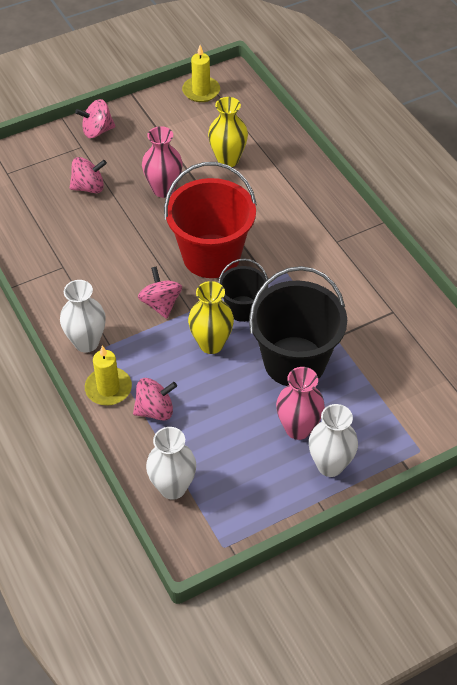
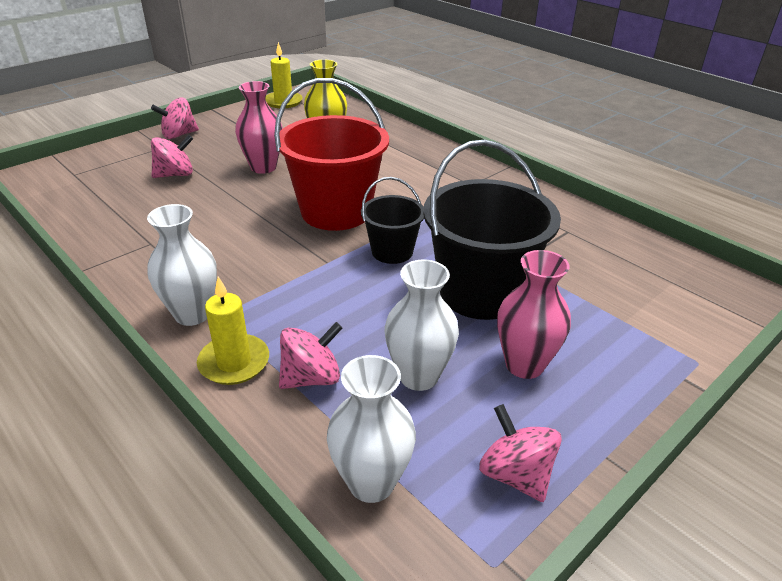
camera: 15 degrees left, 15 degrees down
pink spinning top [138,266,182,319] -> pink spinning top moved to [479,404,562,502]
yellow vase [188,281,234,354] -> none
white vase [309,404,358,477] -> white vase moved to [385,260,459,391]

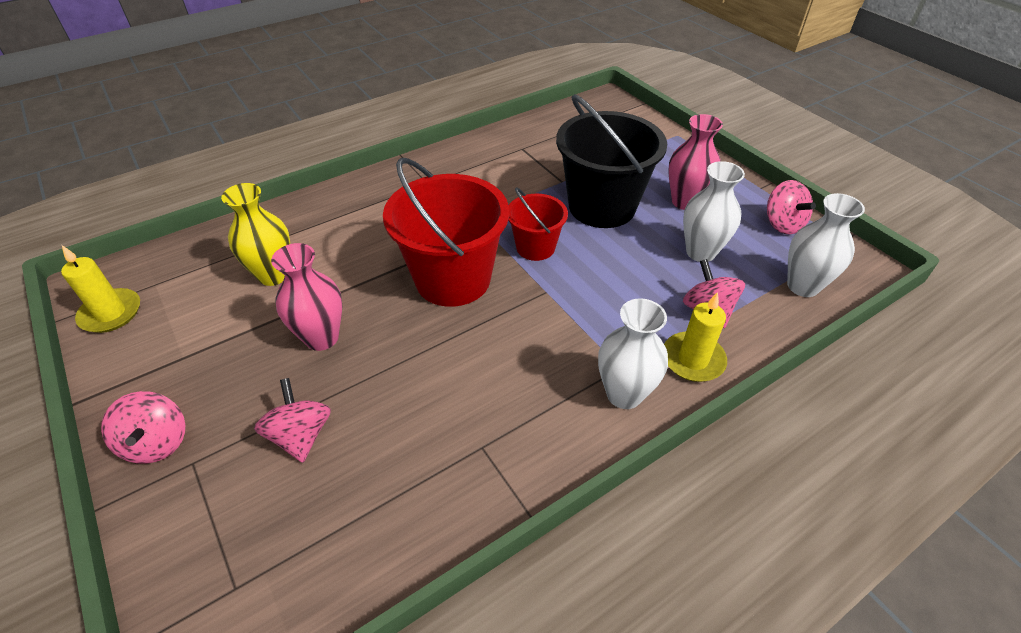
camera: 80 degrees left, 10 degrees up
black bucket [361,177,424,264] -> red bucket [508,187,568,261]
pink spinning top [479,404,562,502] -> pink spinning top turned 90 degrees counterclockwise [767,180,816,235]

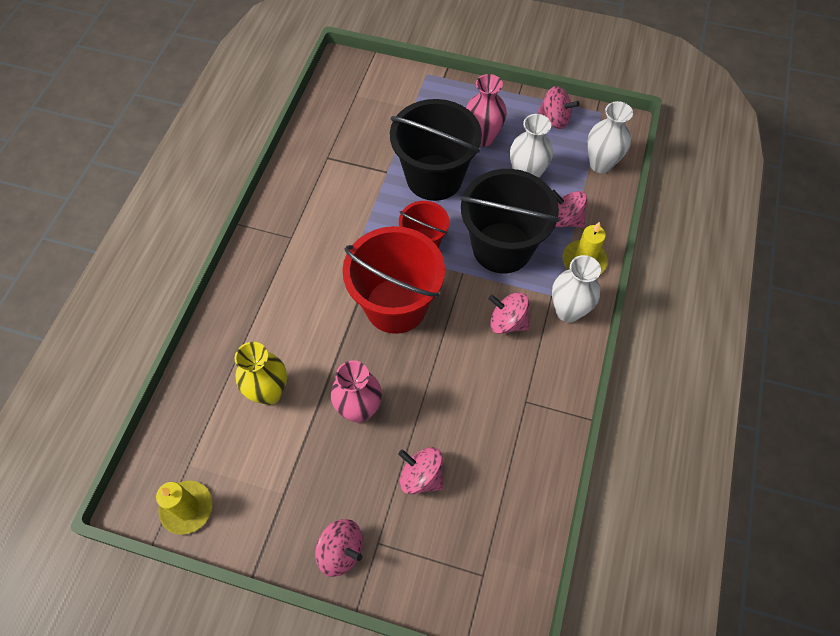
camera: 40 degrees left, 15 degrees up
none -> black bucket [460,169,560,274]
none -> pink spinning top [489,292,529,334]

